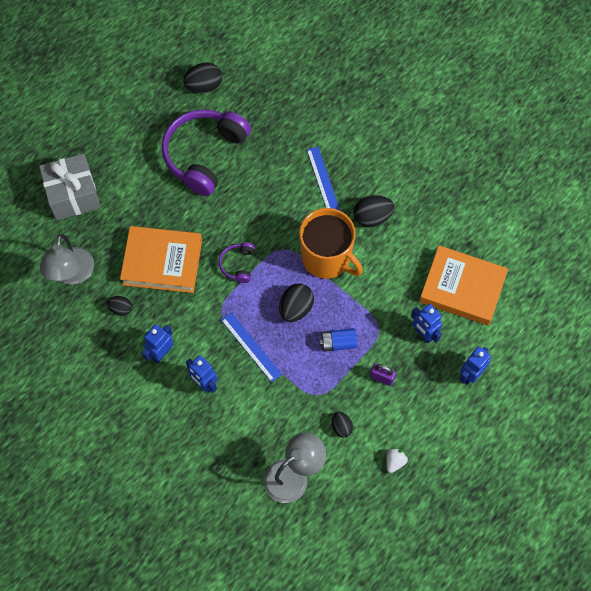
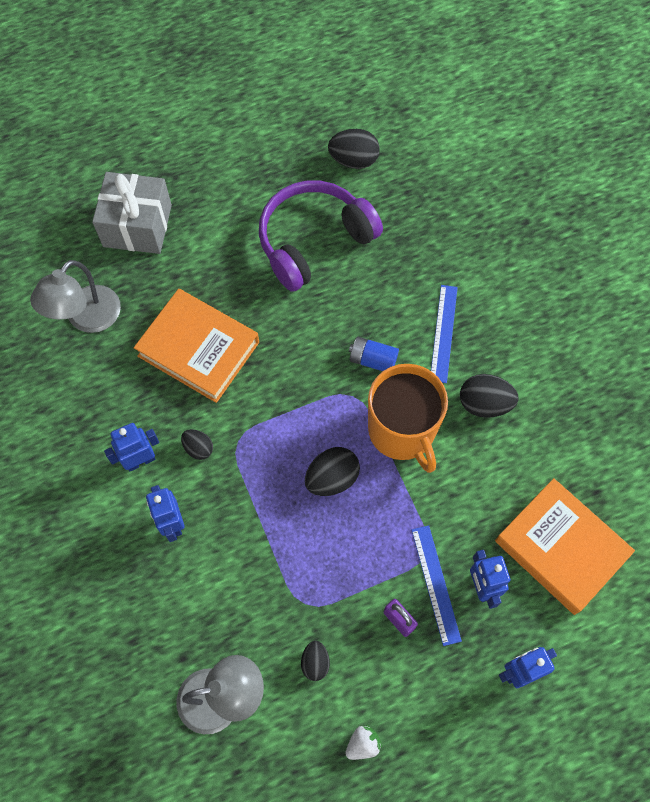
camera: 25 degrees right, 0 degrees up
black egg [107,296,132,316] -> black egg moved to [181,429,213,460]
purple headphones [219,242,255,283] -> none
blue ruler [221,312,282,382] -> blue ruler moved to [412,525,462,646]
blue battery [319,328,357,352] -> blue battery moved to [349,337,399,371]

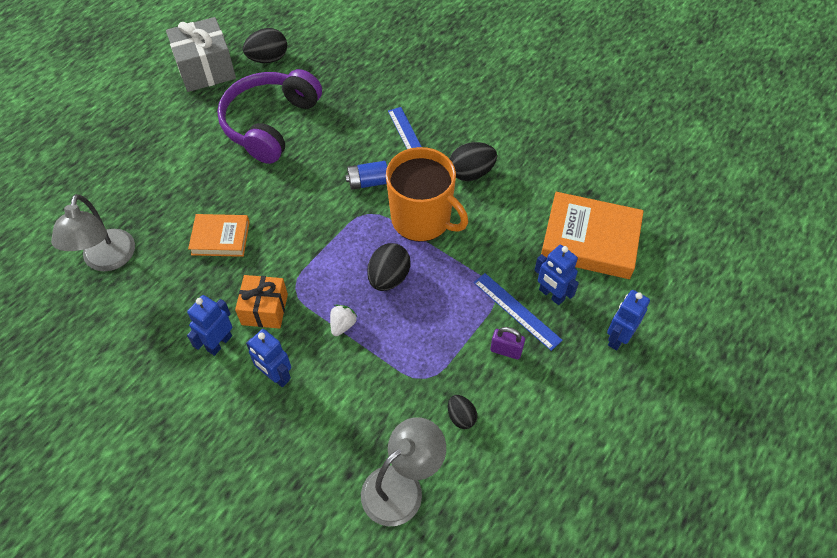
camera: 30 degrees left, 10 degrees down
grey gift [92,172,172,254] -> grey gift moved to [166,17,236,92]
orange book [134,289,259,403] -> orange book [188,214,250,257], size x0.59
black egg [181,429,213,460] -> orange gift [235,275,288,329]
white strawberry [345,725,382,760] -> white strawberry moved to [330,305,357,336]

